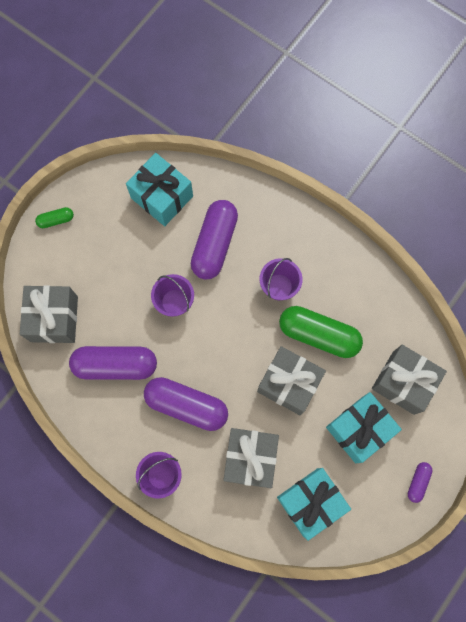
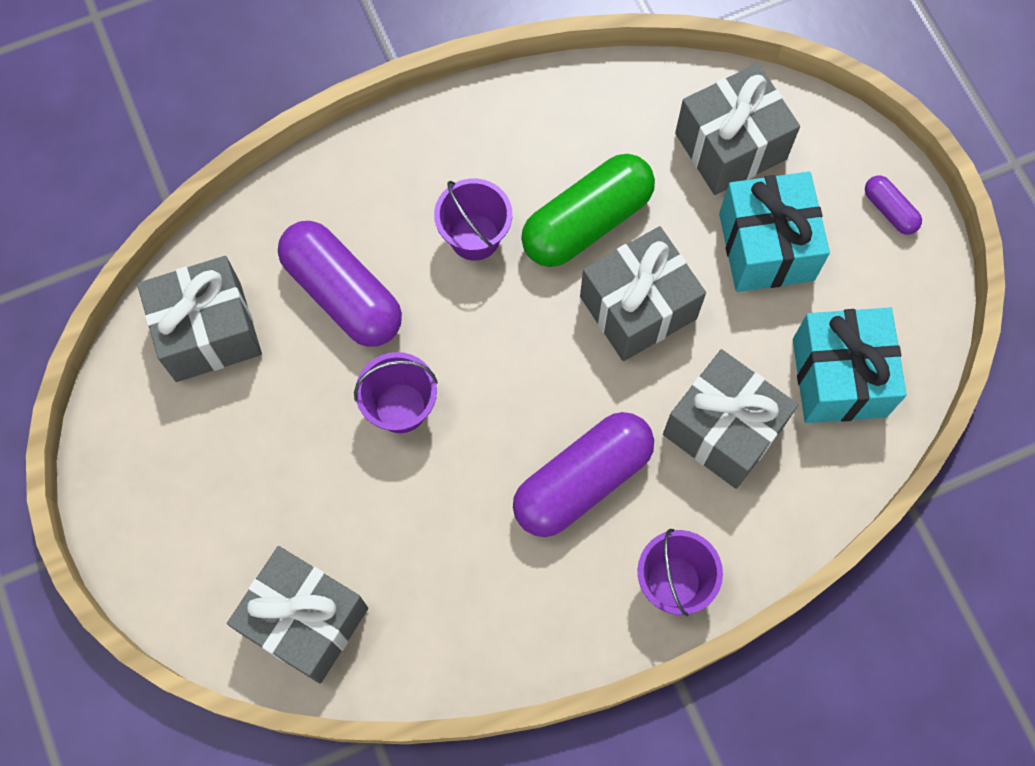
camera: 60 degrees left, 5 degrees down
green capsule [35,207,74,228] -> none
purple capsule [69,346,157,380] -> none
turquoise gift [126,153,193,226] -> grey gift [137,256,262,382]

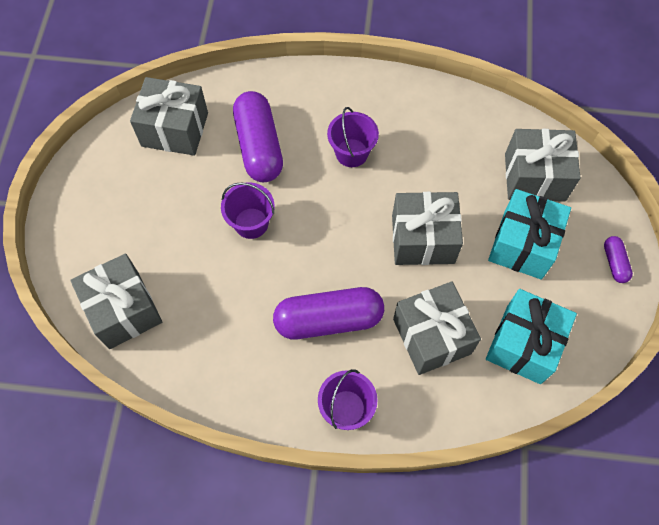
camera: 30 degrees right, 5 degrees down
green capsule [521,154,655,267] -> none

